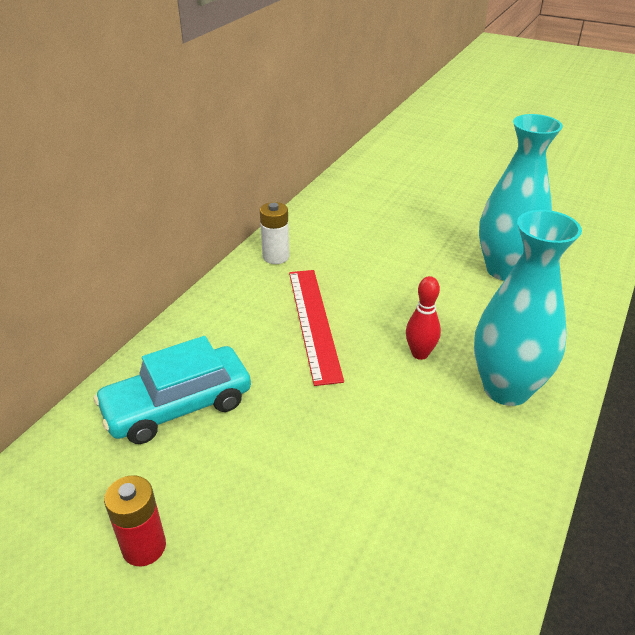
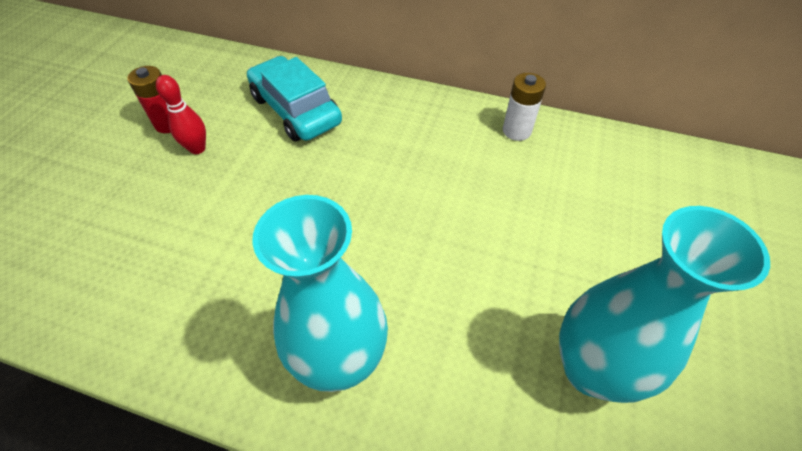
camera: 80 degrees right, 15 degrees up
red ruler [289,270,344,386] -> none
red bowling pin [406,276,441,360] -> red bowling pin moved to [156,75,206,154]

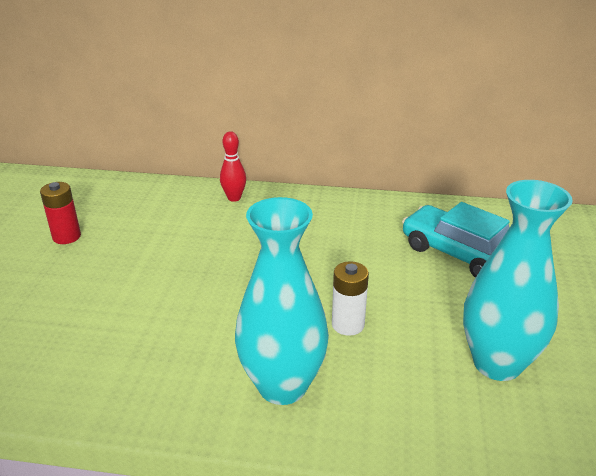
camera: 10 degrees left, 20 degrees down
red bowling pin [156,75,206,154] -> red bowling pin moved to [220,131,246,202]
turquoise car [247,56,342,141] -> turquoise car moved to [402,202,510,278]
white battery [503,73,546,141] -> white battery moved to [332,261,369,336]

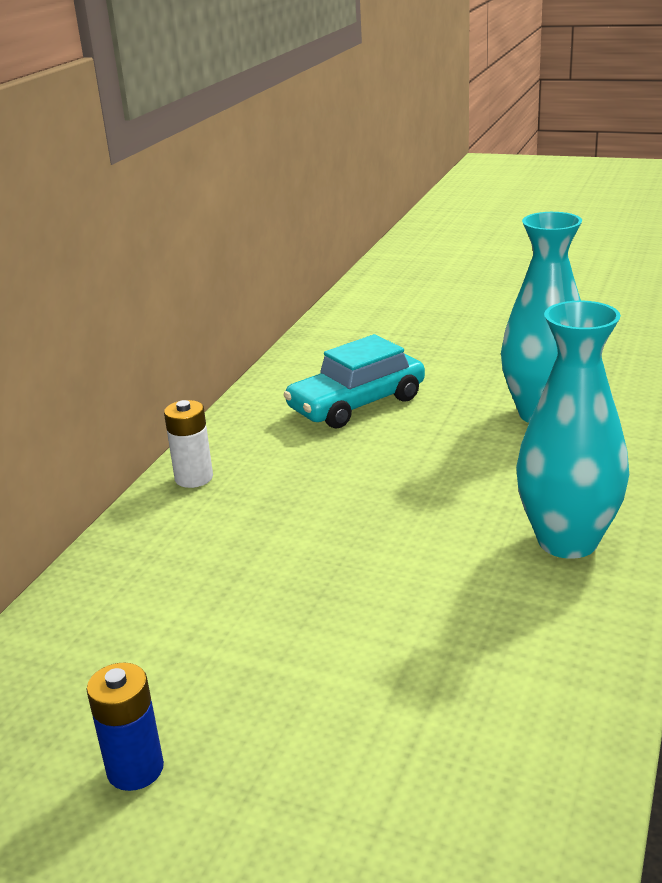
camera: 75 degrees left, 5 degrees down
red battery [40,182,81,244] -> blue battery [86,663,164,791]
red bowling pin [220,131,246,202] -> none
white battery [332,261,369,336] -> white battery moved to [164,400,213,488]

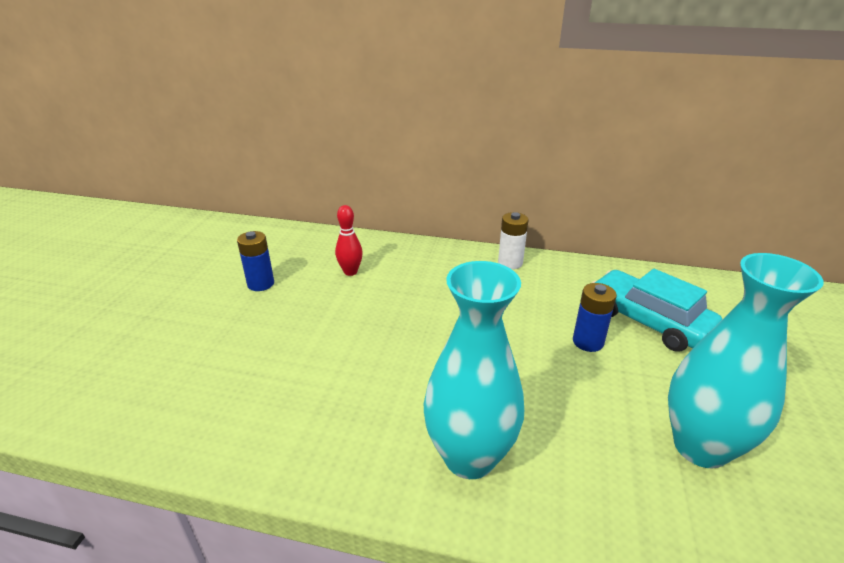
camera: 80 degrees right, 5 degrees up
none -> red bowling pin [335,205,363,276]
none -> blue battery [573,283,617,352]

